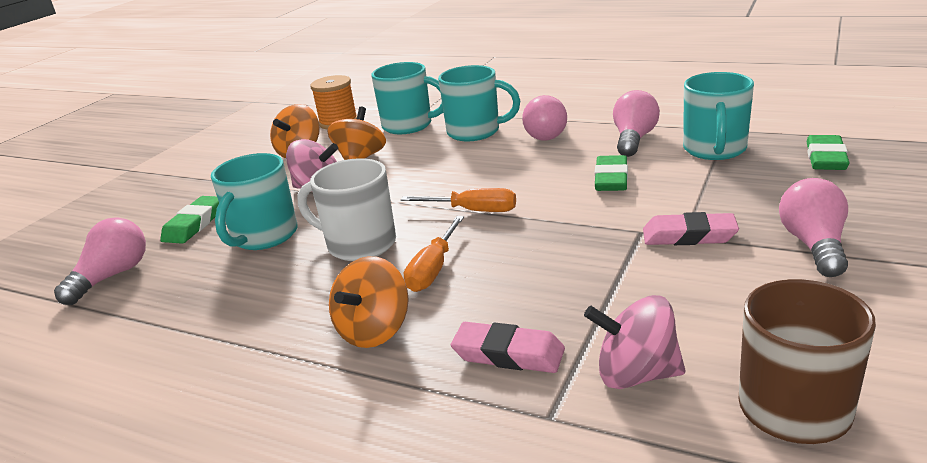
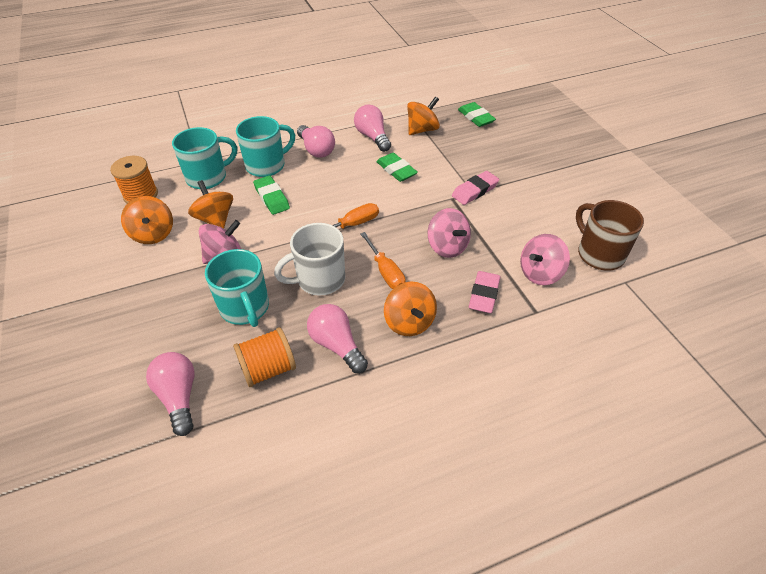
camera: 50 degrees left, 20 degrees up
green eraser [160,196,219,244] -> green eraser moved to [253,175,290,215]
pink eraser [451,322,565,373] -> pink eraser turned 45 degrees counterclockwise [469,271,500,313]
turquoise mug [683,72,754,160] -> orange spinning top [407,96,440,135]
pink light bulb [779,178,848,277] -> pink light bulb moved to [307,304,368,373]
none -> orange spool [233,327,296,387]
none -> pink spinning top [428,208,471,258]

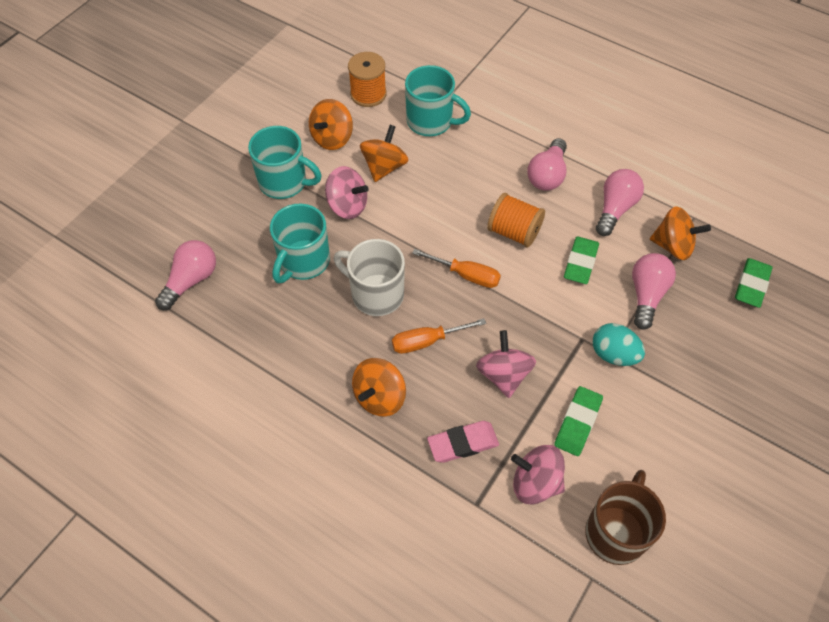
camera: 55 degrees right, 10 degrees up
orange spool [233,327,296,387] -> orange spool moved to [487,193,545,248]
turquoise mug [236,116,295,177] -> turquoise mug moved to [248,126,322,199]
green eraser [253,175,290,215] -> green eraser moved to [554,386,603,456]
pink light bulb [307,304,368,373] -> pink light bulb moved to [632,253,676,330]
orange screwdriver [360,232,406,289] -> orange screwdriver turned 45 degrees clockwise [392,319,486,354]
pink spinning top [428,208,471,258] -> pink spinning top turned 150 degrees clockwise [476,330,536,398]
pink eraser [452,171,499,205] -> turquoise egg [593,323,645,366]

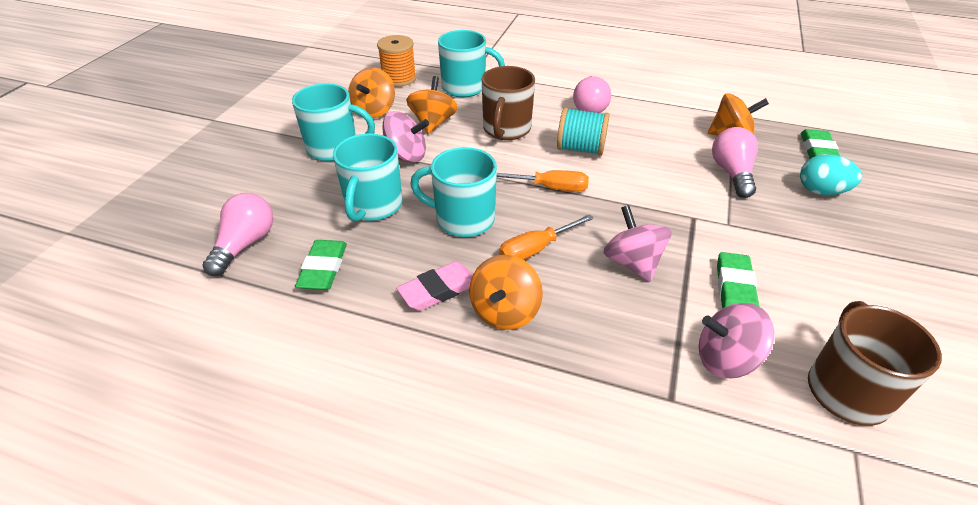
camera: 15 degrees left, 15 degrees down
white mug [334,239,405,316] -> turquoise mug [410,147,497,237]
pink eraser [427,421,499,463] -> pink eraser moved to [396,261,473,311]
orange spool [487,193,545,248] -> turquoise spool [557,107,610,156]
green eraser [564,236,599,284] -> green eraser moved to [295,240,347,290]
turquoise egg [593,323,645,366] -> turquoise egg moved to [800,154,862,195]
pink light bulb [596,169,644,236] -> none
none -> brown mug [482,66,535,140]

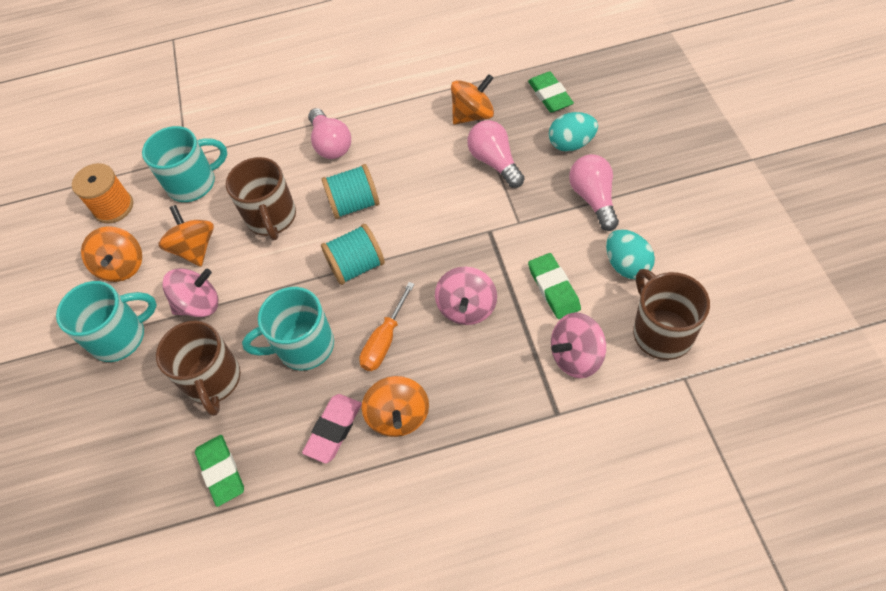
camera: 25 degrees left, 15 degrees up
pink light bulb [202,193,273,276] -> pink light bulb moved to [569,154,619,231]
turquoise mug [333,134,403,222] -> brown mug [156,320,241,416]
orange screwdriver [496,170,589,192] -> turquoise spool [321,224,385,285]
pink spinning top [603,205,671,282] -> pink spinning top turned 120 degrees counterclockwise [435,266,497,325]
none -> turquoise egg [606,229,655,279]

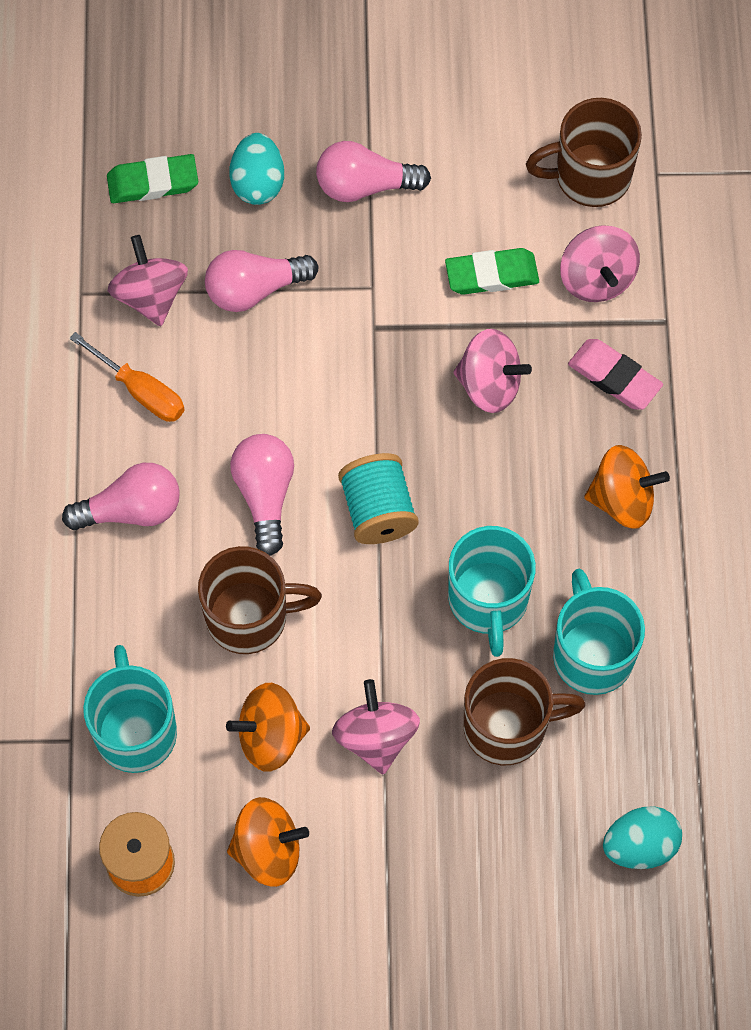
camera: 85 degrees left, 10 degrees up
turquoise mug [56,281,157,362] -> turquoise mug moved to [553,569,645,695]
green eraser [195,435,244,507] -> none
pink eraser [302,394,362,463] -> pink eraser moved to [568,339,663,410]
turquoise spool [321,164,379,219] -> pink light bulb [230,434,294,556]
orange screwdriver [359,282,415,371] -> orange screwdriver moved to [70,332,185,422]
orange spinning top [451,74,494,124] -> pink spinning top [108,235,188,326]
turquoise egg [606,229,655,279] -> turquoise egg moved to [603,806,682,869]

